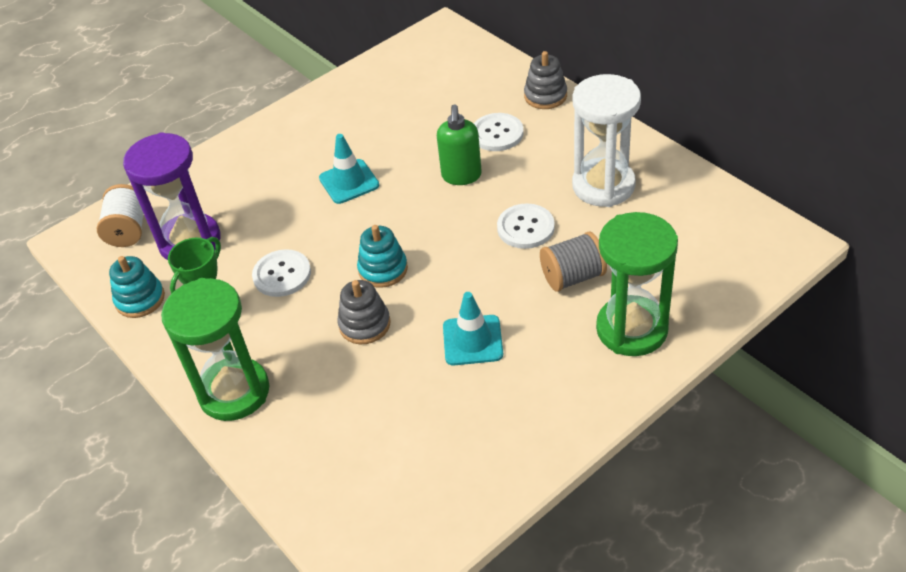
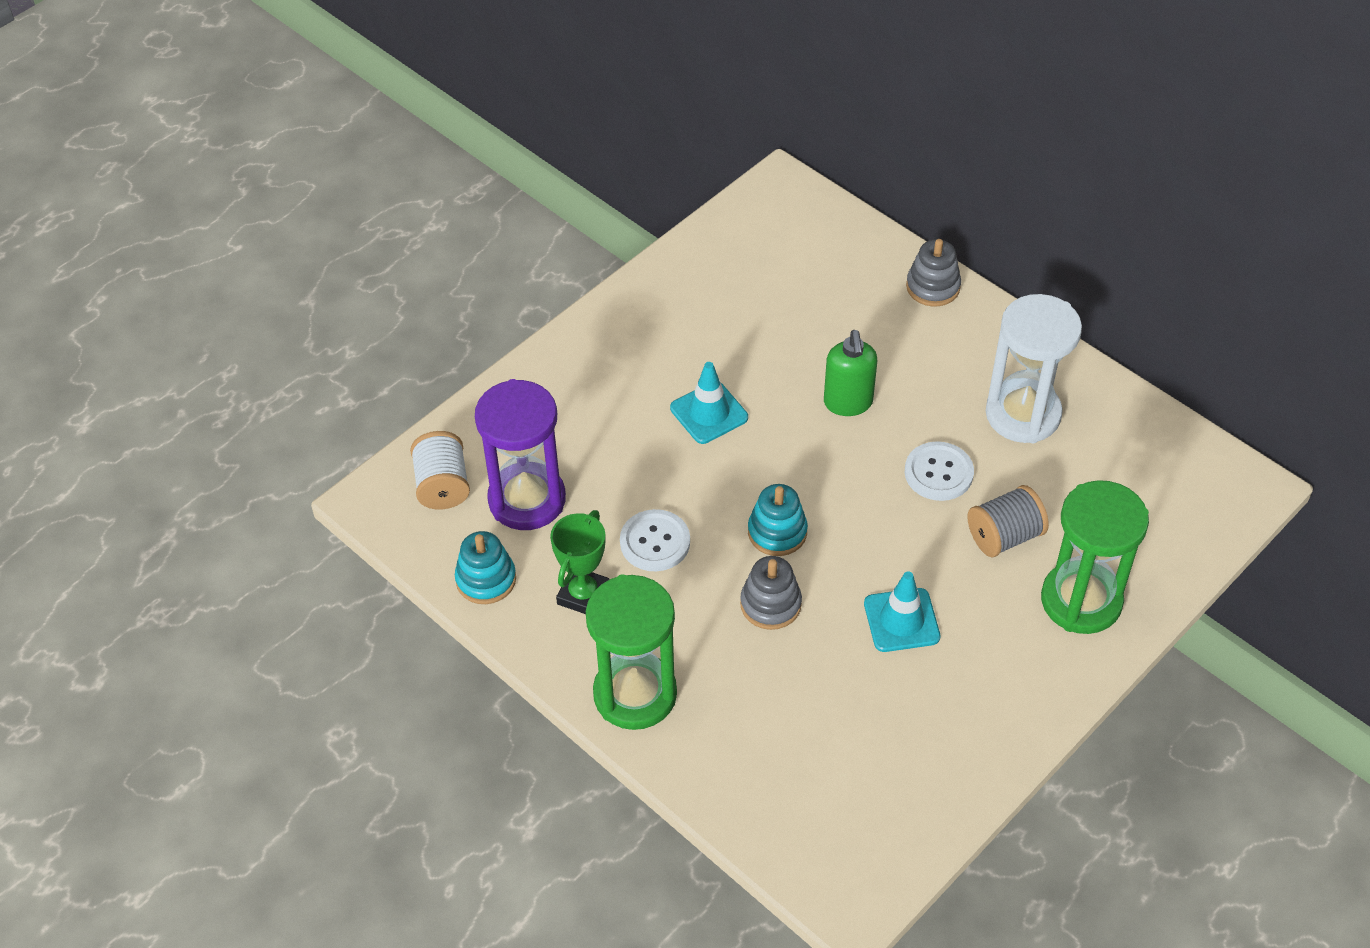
camera: 10 degrees left, 5 degrees up
white button [474,113,524,151] -> none

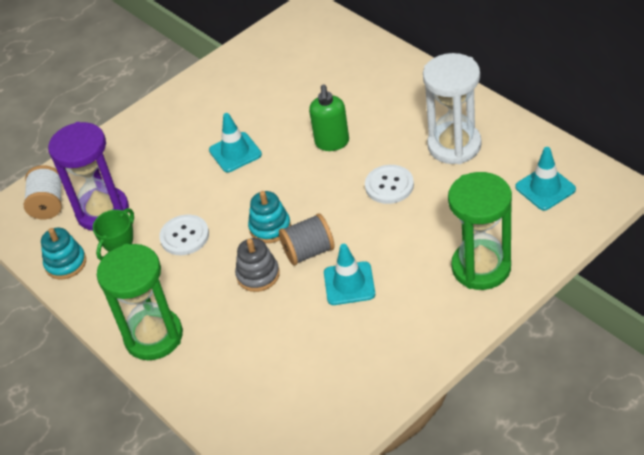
camera: 10 degrees right, 5 degrees down
grey stacking toy [906,239,961,306] -> none
grey spool [967,485,1049,557] -> grey spool moved to [279,213,335,265]
none -> turquoise traffic cone [515,147,576,211]

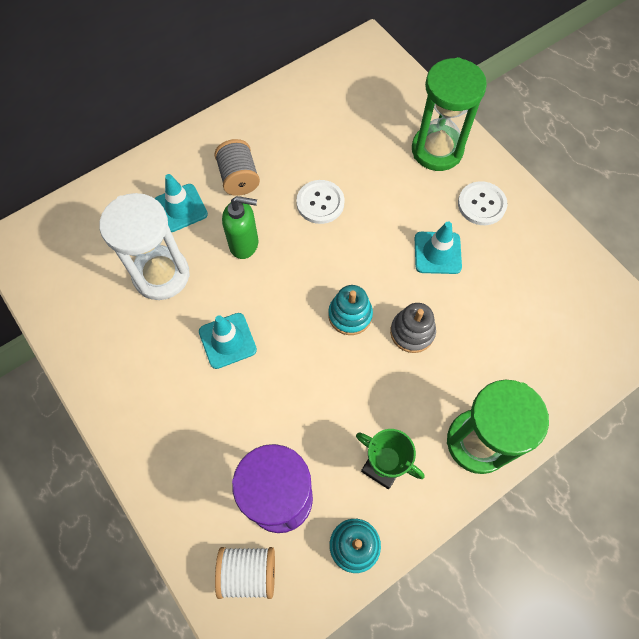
camera: 90 degrees left, 20 degrees up
white button [159,215,209,255] -> white button moved to [458,181,508,225]
grey spool [279,213,335,265] -> grey spool moved to [214,139,260,196]
white hourglass [423,53,481,164] -> white hourglass moved to [99,193,190,300]
turquoise traffic cone [515,147,576,211] -> turquoise traffic cone moved to [155,174,208,232]

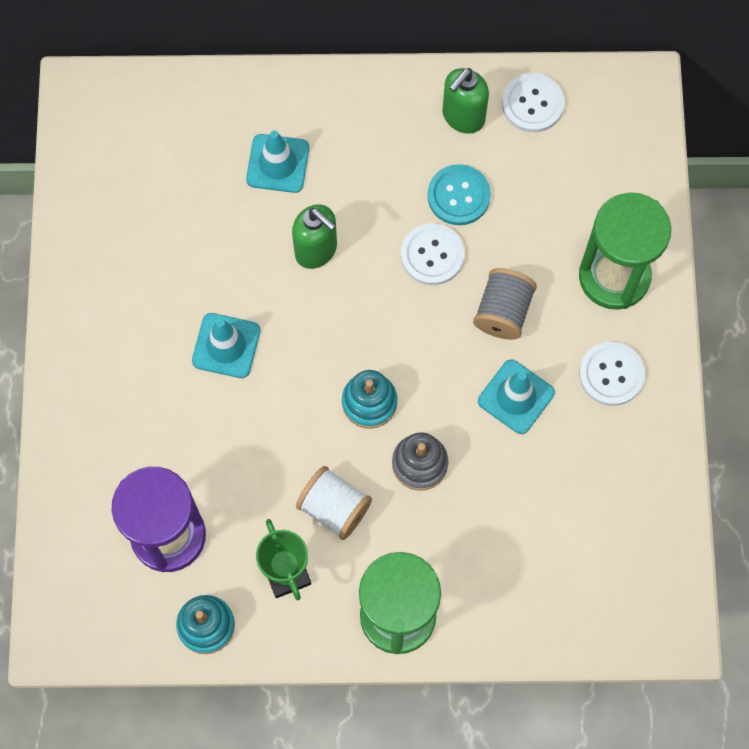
camera: 35 degrees right, 5 degrees up
white hourglass [99,193,190,300] -> none
grey spool [214,139,260,196] -> grey spool moved to [473,268,537,340]
white spool [215,547,275,599] -> white spool moved to [296,466,372,540]
none -> turquoise button [427,164,491,225]
none -> green soap dispenser [443,68,489,134]
none -> white button [502,73,564,132]

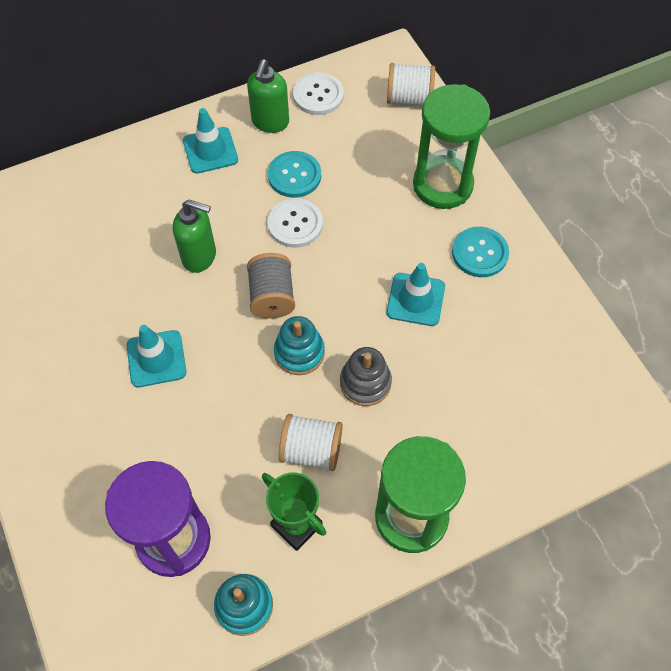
camera: 25 degrees left, 10 degrees down
turquoise traffic cone [246,130,309,193] -> turquoise traffic cone moved to [183,108,238,174]
grey spool [473,268,537,340] -> grey spool moved to [247,253,295,319]
white button [579,342,645,406] -> turquoise button [452,227,509,277]
none -> white spool [387,63,435,105]

